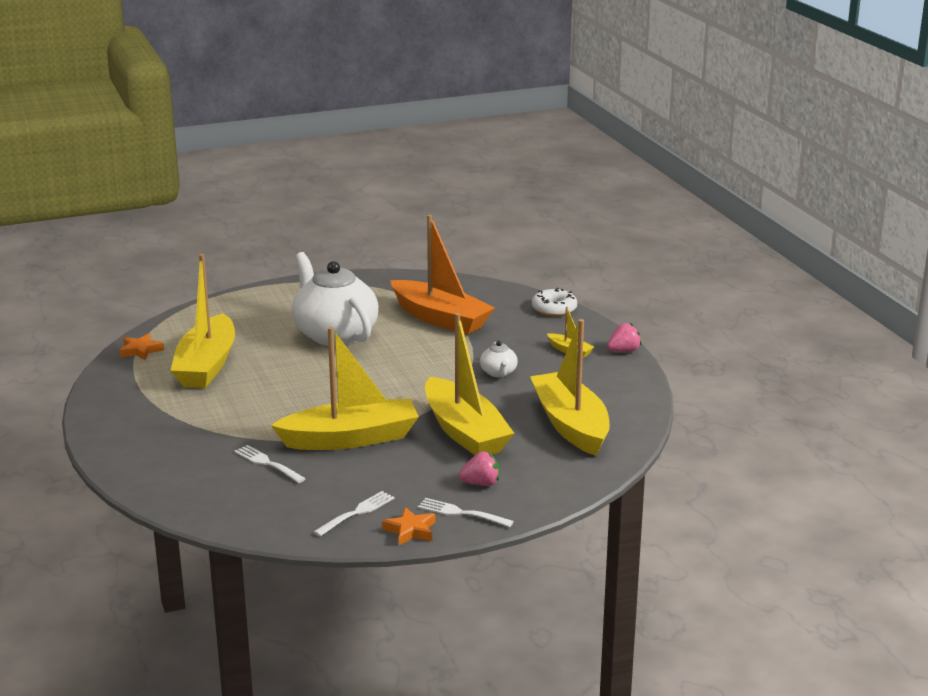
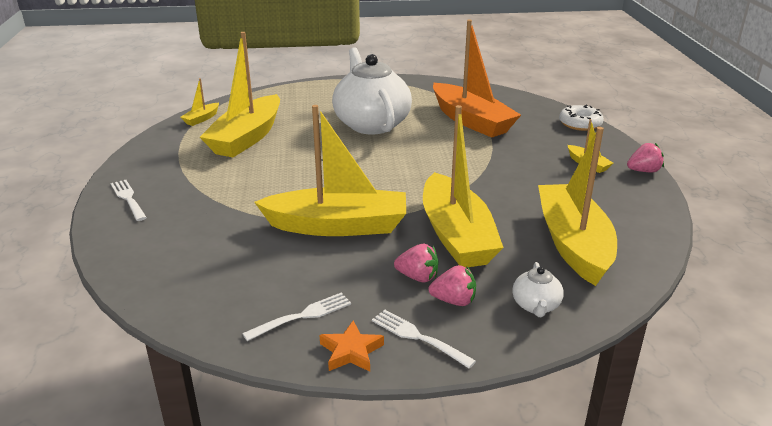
camera: 15 degrees right, 5 degrees up
orange star [119,333,164,360] -> yellow boat [180,78,219,126]
white fork [234,445,306,483] -> white fork moved to [110,180,147,221]
white teapot [480,341,518,377] -> white teapot moved to [512,262,564,317]
none -> pink strawberry [394,244,439,282]

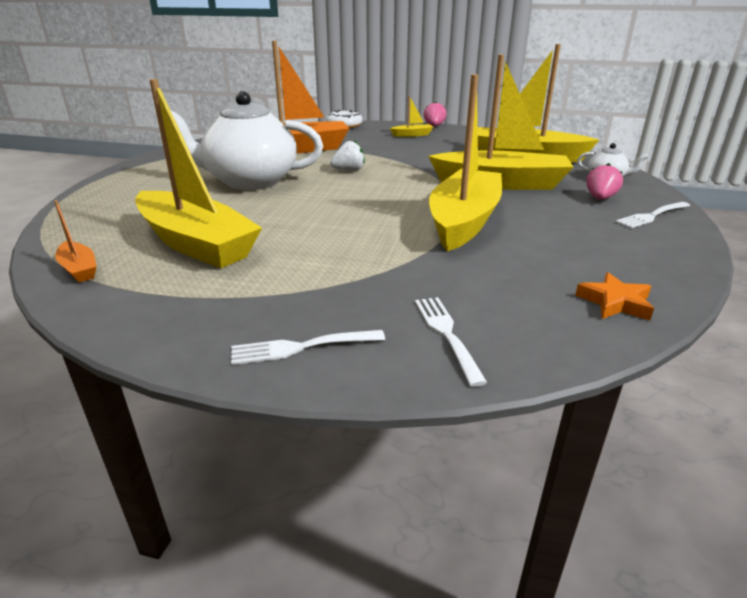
camera: 70 degrees left, 0 degrees up
yellow boat [180,78,219,126] -> orange boat [54,200,97,283]
white fork [242,293,351,341] -> white fork moved to [415,297,487,387]
orange star [320,321,384,372] -> orange star moved to [575,272,654,320]
pink strawberry [394,244,439,282] -> none
none -> white strawberry [330,140,365,171]

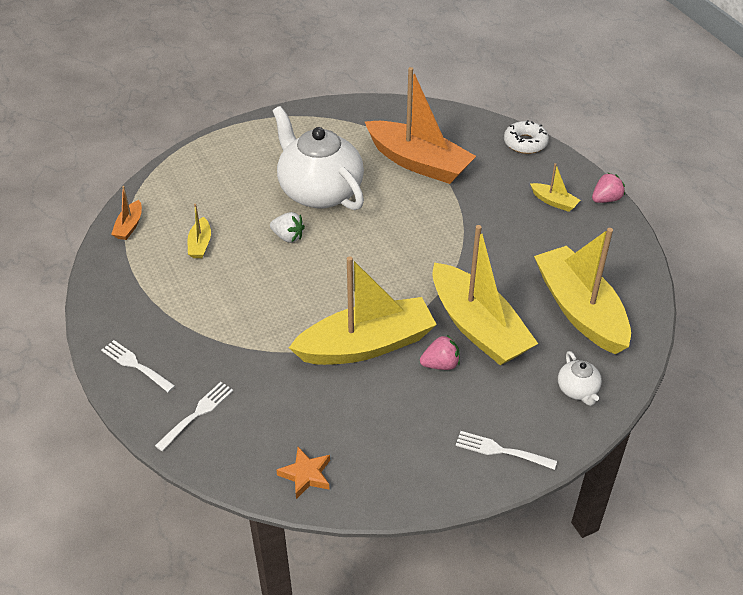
camera: 50 degrees right, 15 degrees up
yellow boat [135,79,262,268] -> yellow boat [188,204,211,258], size x0.42
white strawberry [330,140,365,171] -> white strawberry moved to [270,212,305,243]
pink strawberry [586,163,623,200] -> pink strawberry moved to [420,335,460,370]

